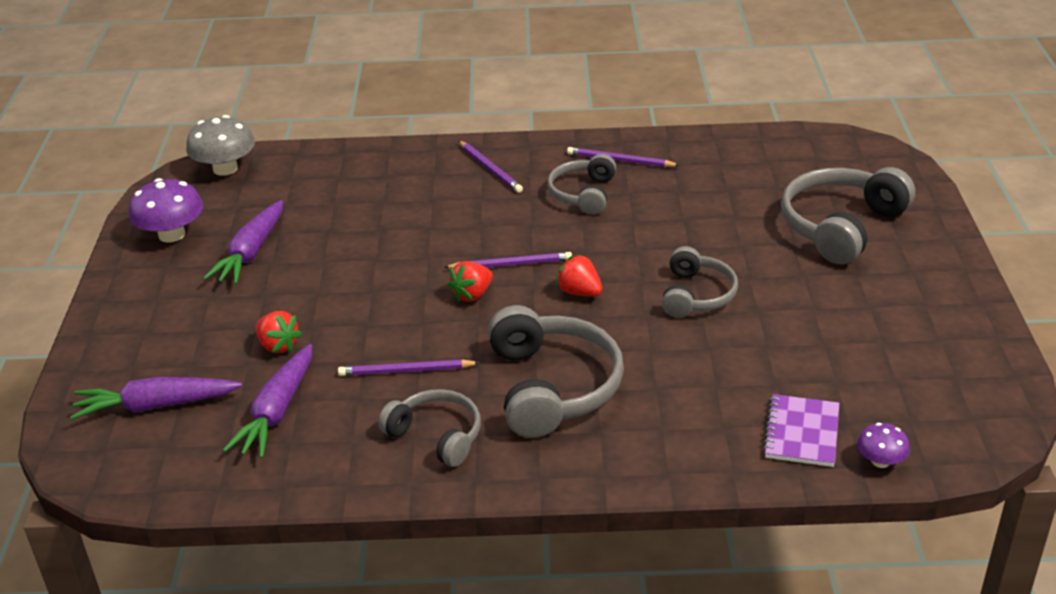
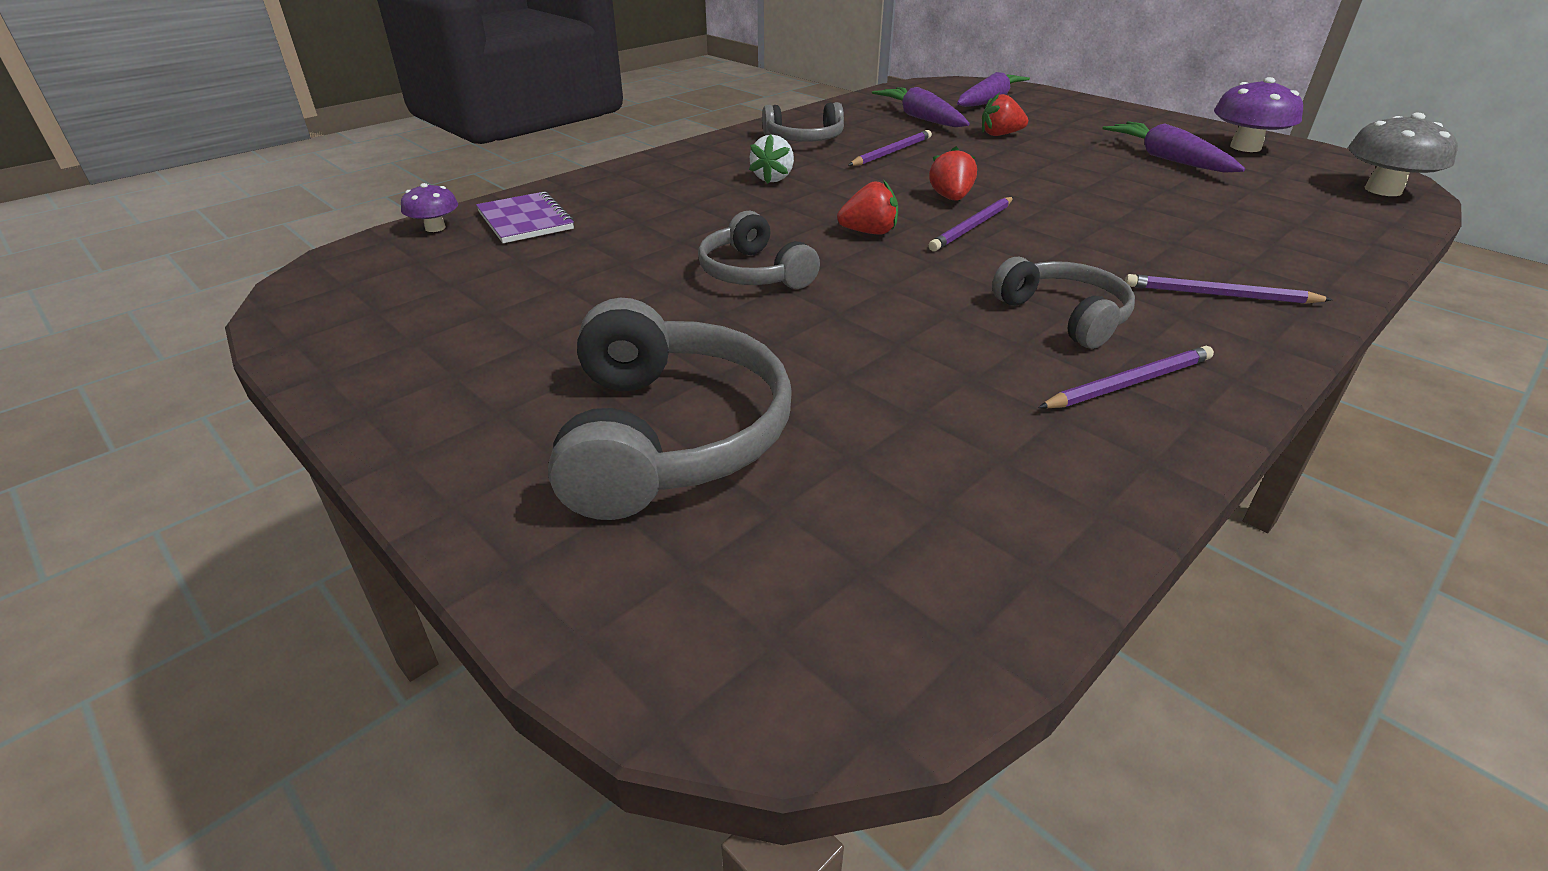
camera: 135 degrees right, 0 degrees up
grey headphones [488,305,624,438] -> white strawberry [749,134,794,184]

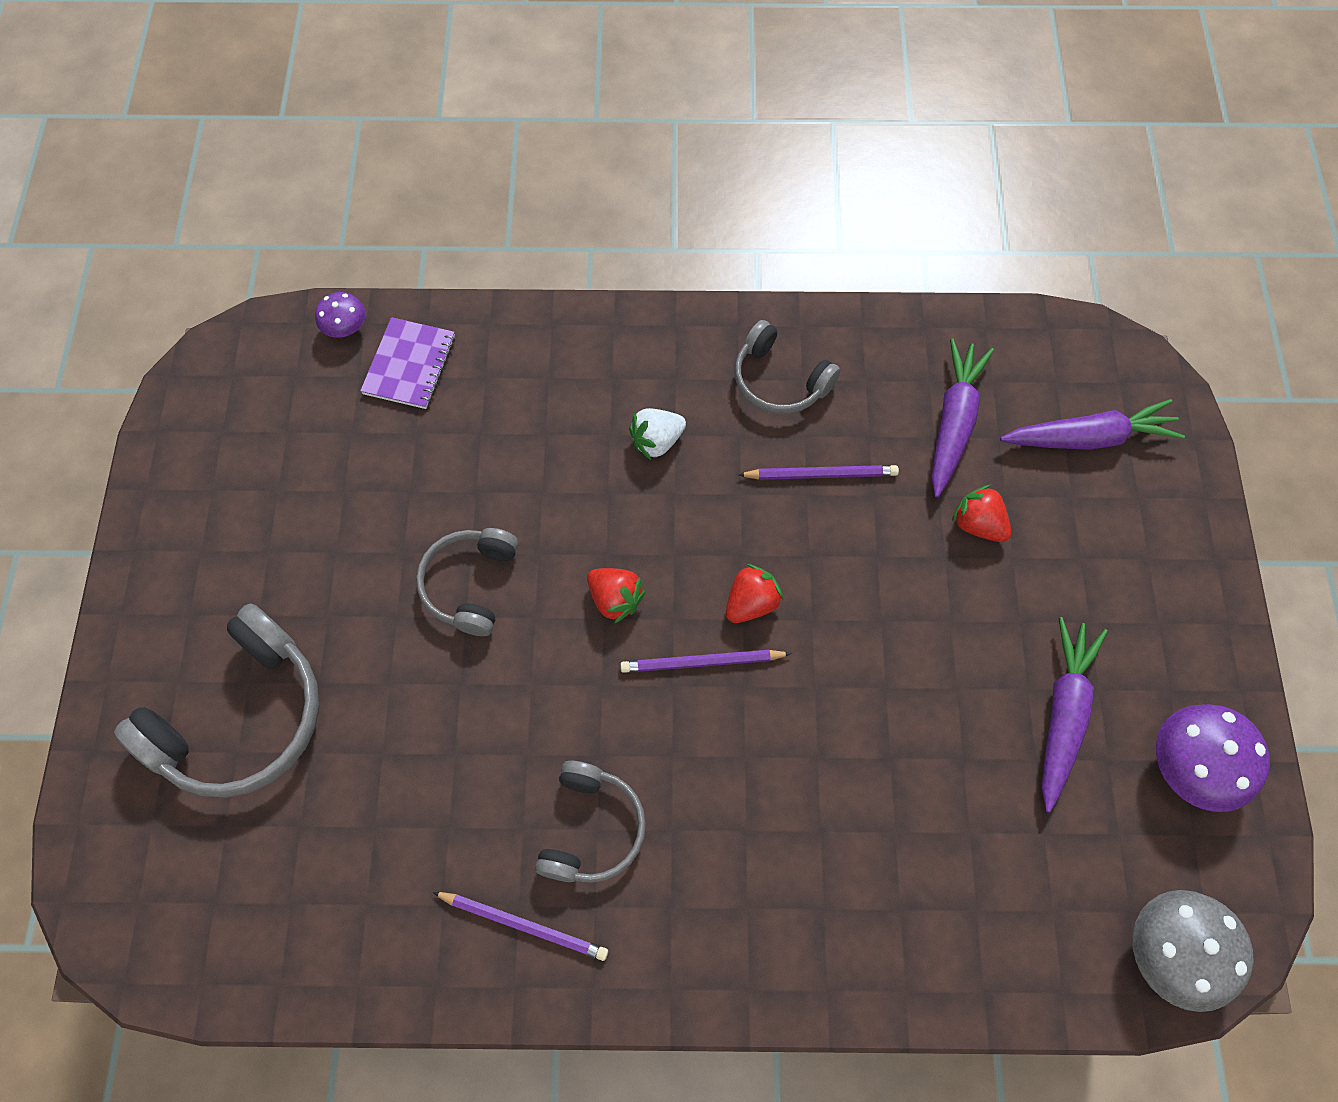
camera: 45 degrees right, 30 degrees up
purple pencil [1125,274,1333,304] -> none

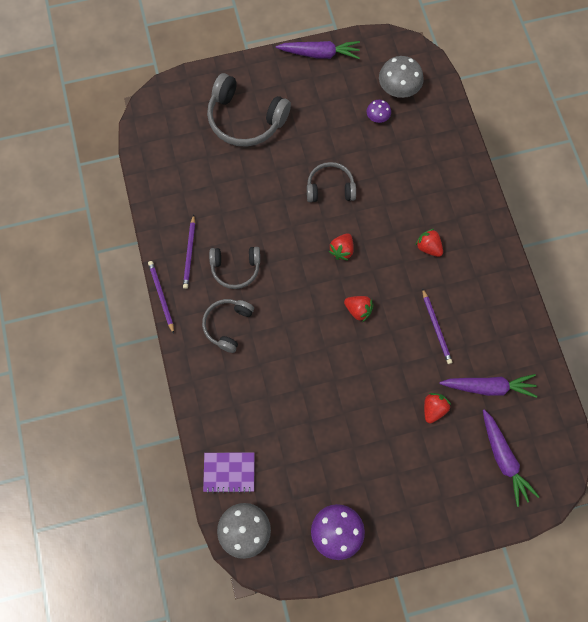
camera: 75 degrees right, 5 degrees up
purple mushroom [315,292,366,338] -> purple mushroom moved to [367,100,391,123]
purple notebook [360,317,455,409] -> purple notebook moved to [203,452,255,493]
purple pencil [620,650,792,673] -> purple pencil moved to [148,261,174,334]
white strawberry [629,408,686,460] -> red strawberry [415,229,443,257]
grey headphones [734,320,841,414] -> grey headphones moved to [202,299,254,353]
purple carrot [1042,617,1108,812] -> purple carrot moved to [276,41,360,59]
none -> grey mushroom [379,56,424,98]

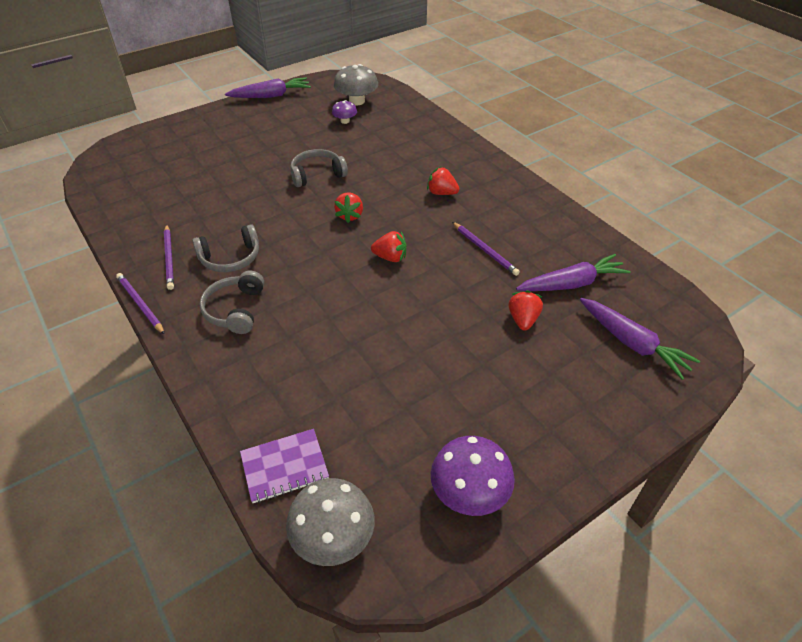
camera: 20 degrees left, 25 degrees down
grey headphones [207,73,291,147] -> none

